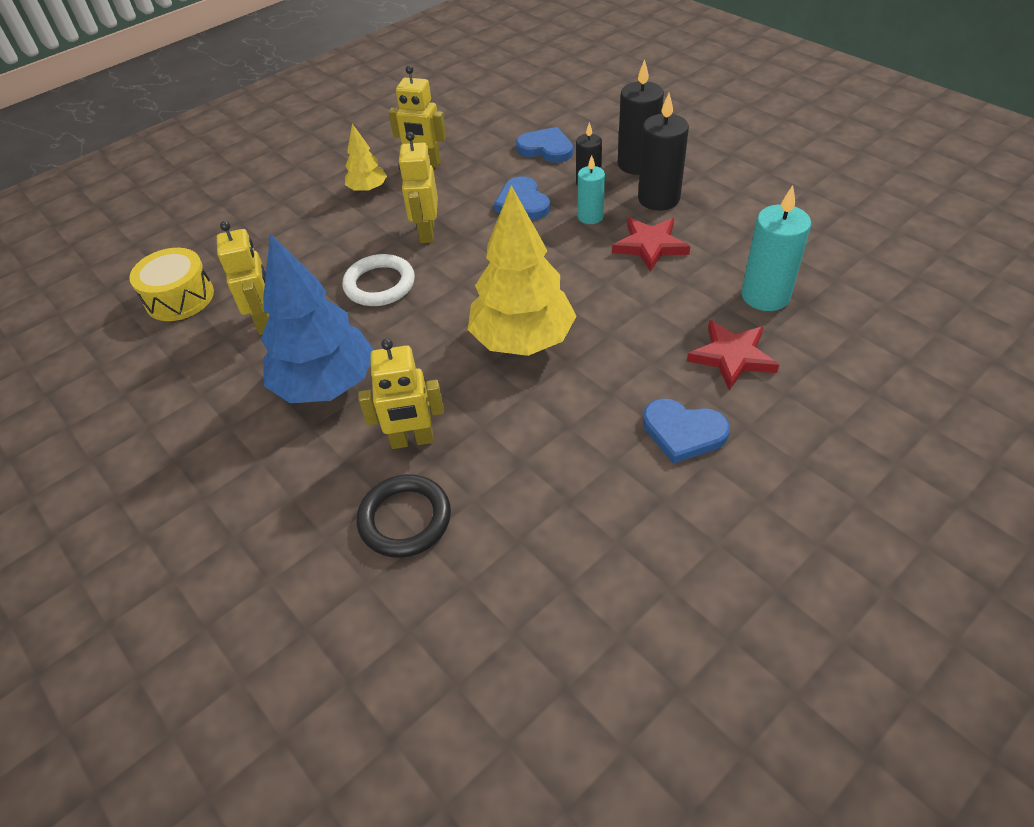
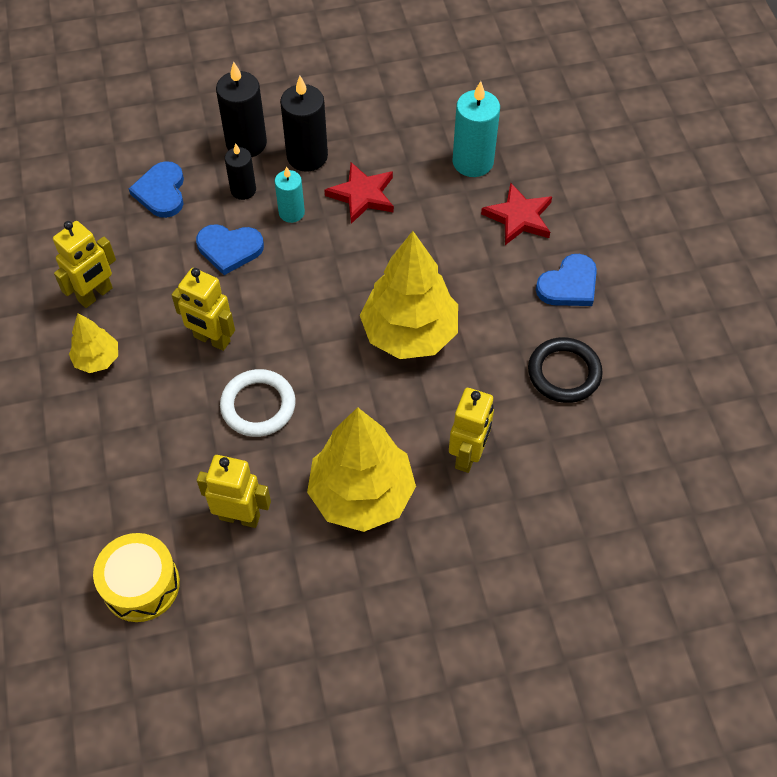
camera: 65 degrees left, 10 degrees up
blue tree [261,233,374,403] -> yellow tree [307,407,416,532]
black ring [357,474,451,558] -> black ring moved to [528,337,603,403]
blue heart [516,127,573,163] -> blue heart turned 60 degrees counterclockwise [129,161,184,218]

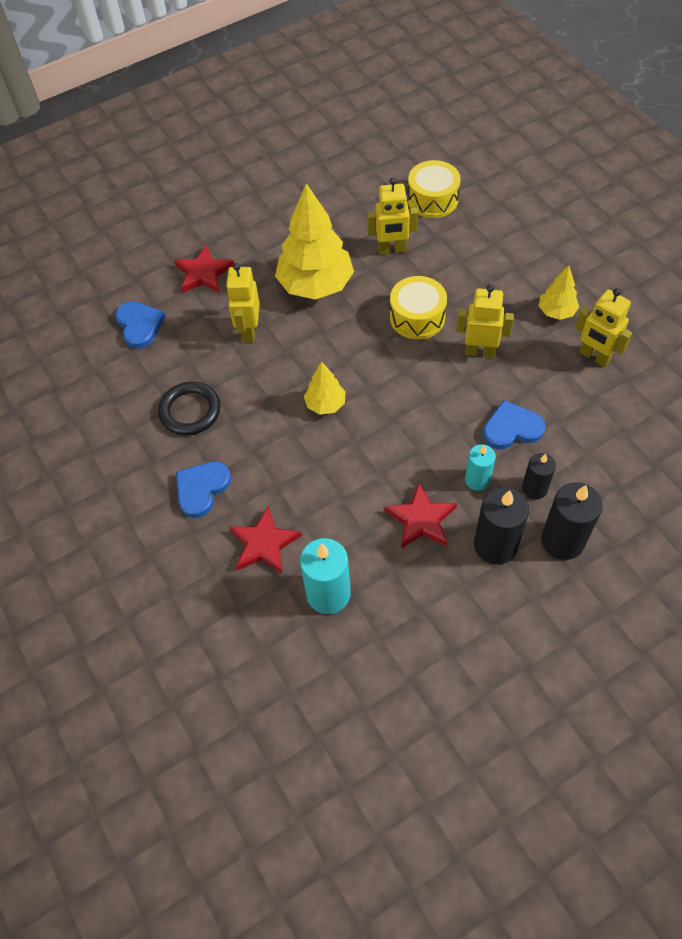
camera: 165 degrees right, 0 degrees up
yellow robot [53,221,116,308] -> yellow robot turned 75 degrees counterclockwise [575,288,632,367]
blue heart [129,161,184,218] -> blue heart moved to [115,301,166,349]
white ring [220,369,296,437] -> yellow drum [390,276,447,339]
yellow tree [360,231,458,359] -> yellow tree [304,362,346,415], size x0.50
none -> red star [174,244,234,293]

